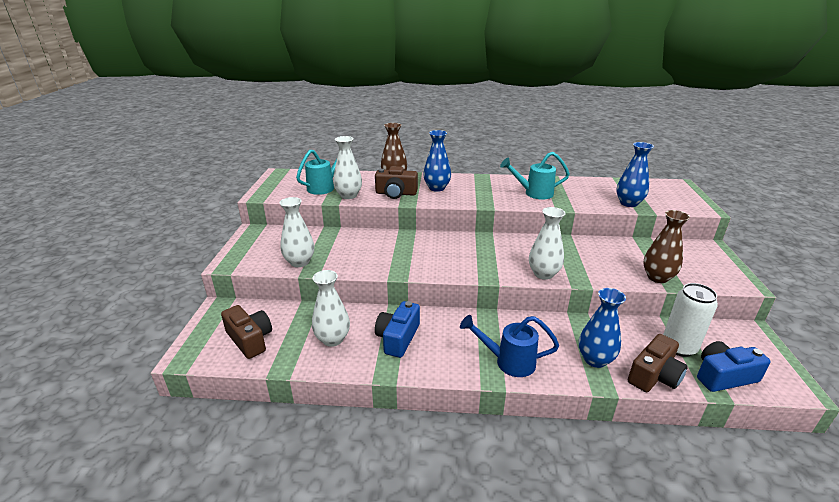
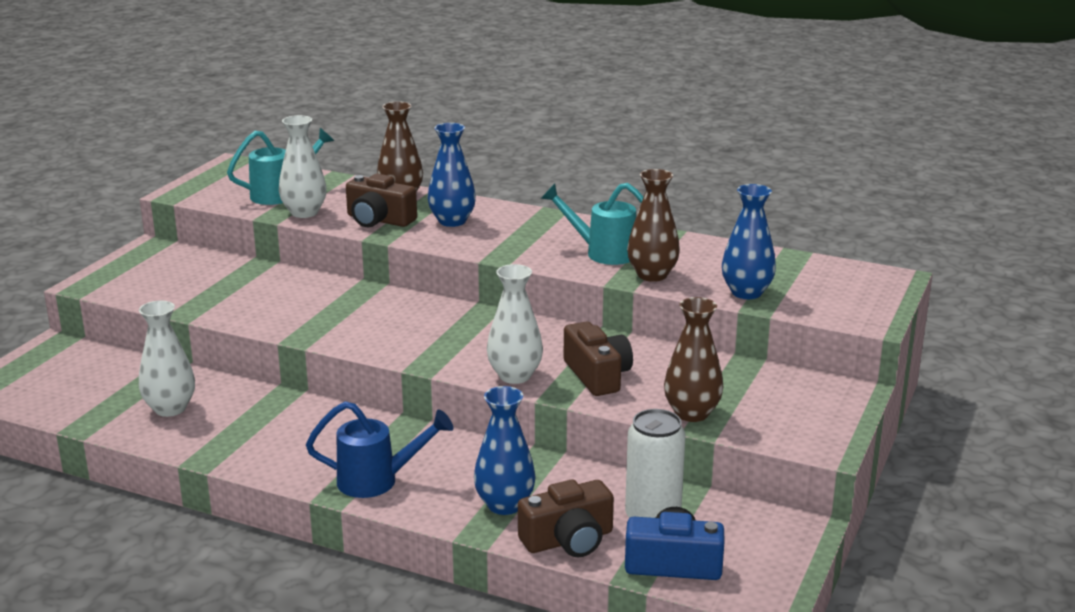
camera: 20 degrees right, 5 degrees down
brown camera [221,305,272,359] -> brown camera moved to [564,322,633,396]
white vase [279,197,314,267] -> none
blue camera [375,301,420,358] -> none
blue watering can [460,315,559,377] -> blue watering can turned 150 degrees clockwise [306,401,453,498]
none -> brown vase [627,169,680,282]

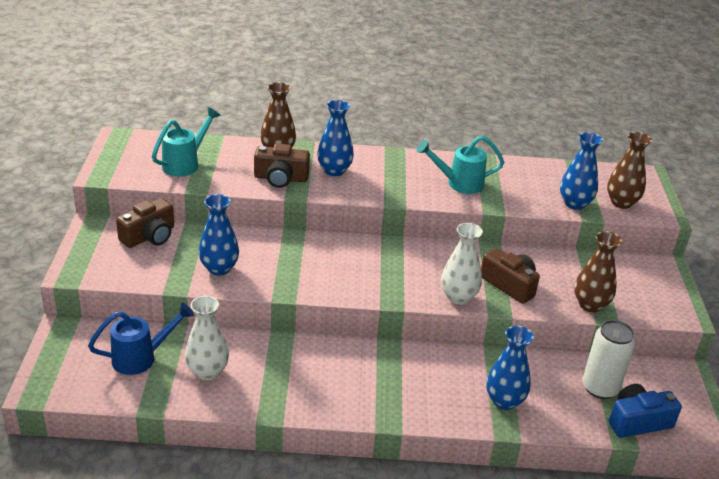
camera: 25 degrees left, 10 degrees up
white vase [279,115,327,218] -> none
blue watering can [306,401,453,498] -> blue watering can moved to [88,302,194,375]
brown camera [518,479,614,557] -> brown camera moved to [116,198,174,248]
brown vase [627,169,680,282] -> brown vase moved to [607,132,652,209]
none -> blue vase [199,194,239,276]

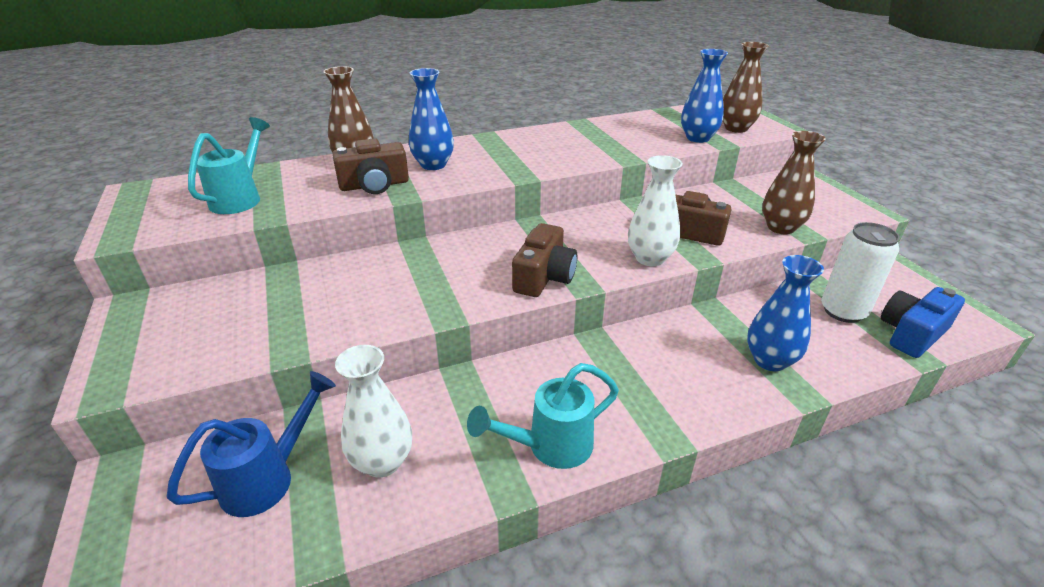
camera: 20 degrees left, 0 degrees up
brown camera [116,198,174,248] -> brown camera moved to [512,223,577,297]
blue vase [199,194,239,276] -> none
turquoise watering can [417,135,505,194] -> turquoise watering can moved to [467,363,619,469]

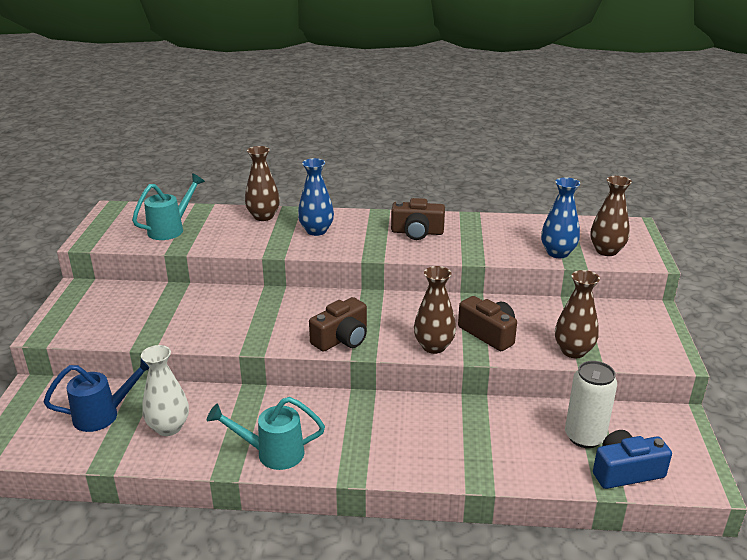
camera: 25 degrees right, 5 degrees down
brown camera [332,138,409,194] -> brown camera moved to [391,198,445,240]
white vase [628,155,683,266] -> brown vase [414,266,456,354]
blue vase [747,255,824,371] -> none

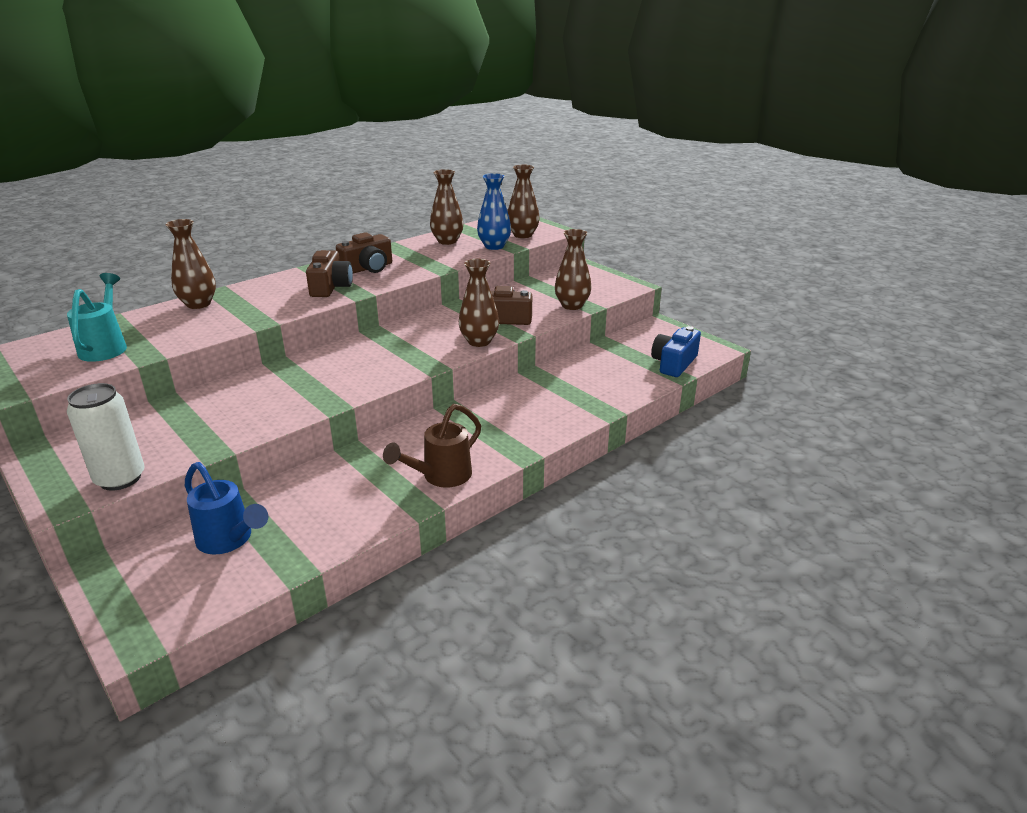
camera: 45 degrees left, 0 degrees up
blue watering can [44,358,149,432] -> blue watering can turned 105 degrees clockwise [185,462,268,555]
white vase [141,345,189,436] -> none
turquoise watering can [207,397,325,470] -> brown watering can [383,404,481,488]
blue vase [298,158,334,236] -> none
brown camera [309,297,367,352] -> brown camera moved to [306,250,353,297]
white can [565,361,617,448] -> white can moved to [67,383,145,491]
none -> brown vase [430,169,463,245]

